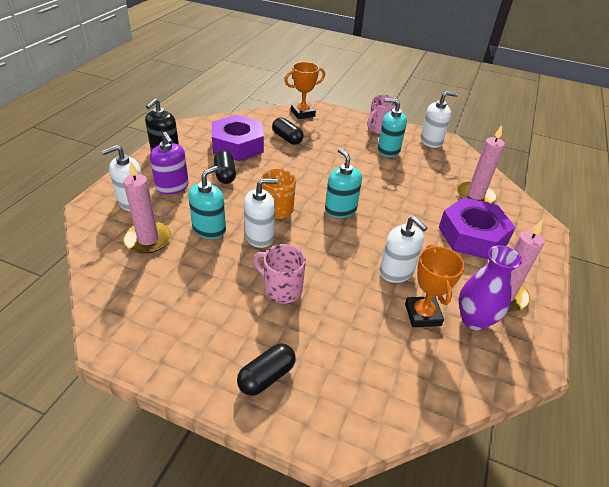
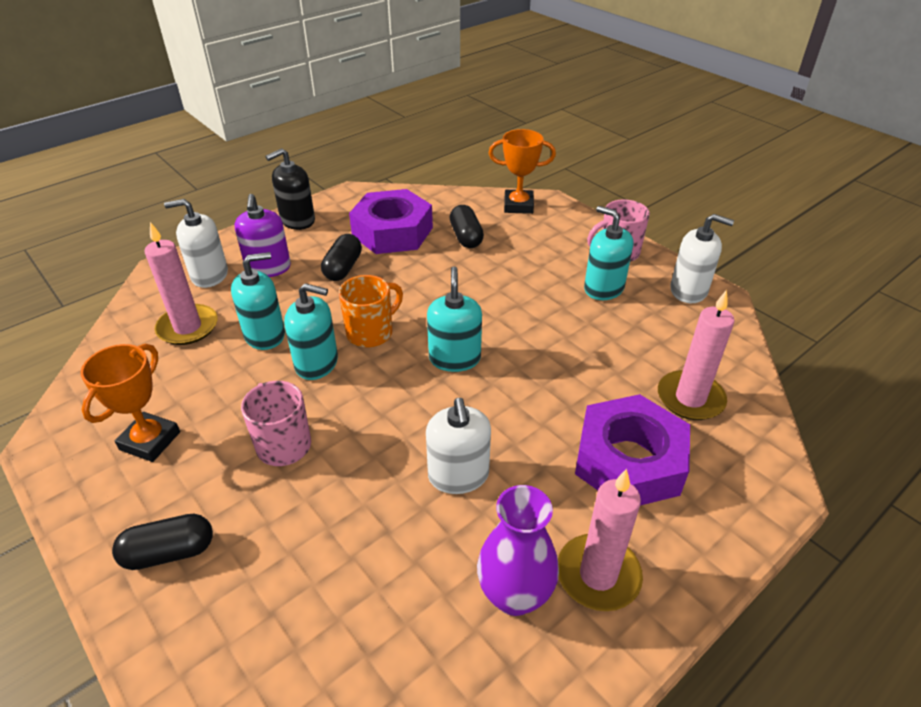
camera: 30 degrees right, 0 degrees up
white soap dispenser [244,178,278,248] -> turquoise soap dispenser [284,283,338,380]
orange trophy [405,244,465,327] -> orange trophy moved to [81,343,180,462]

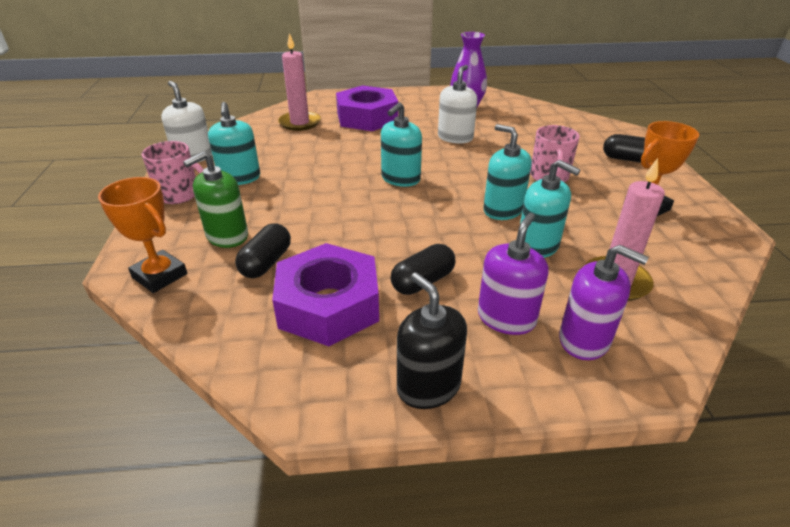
camera: 145 degrees left, 5 degrees down
white soap dispenser [164,199,228,288] -> purple soap dispenser [559,245,649,360]
turquoise soap dispenser [231,252,285,350] -> turquoise soap dispenser turned 150 degrees counterclockwise [520,160,581,258]
black soap dispenser [266,148,315,230] -> black soap dispenser turned 120 degrees counterclockwise [397,272,467,409]
orange mug [339,275,403,348] -> none
pink candle [558,469,643,611] -> none
none -> green soap dispenser [183,151,248,248]

